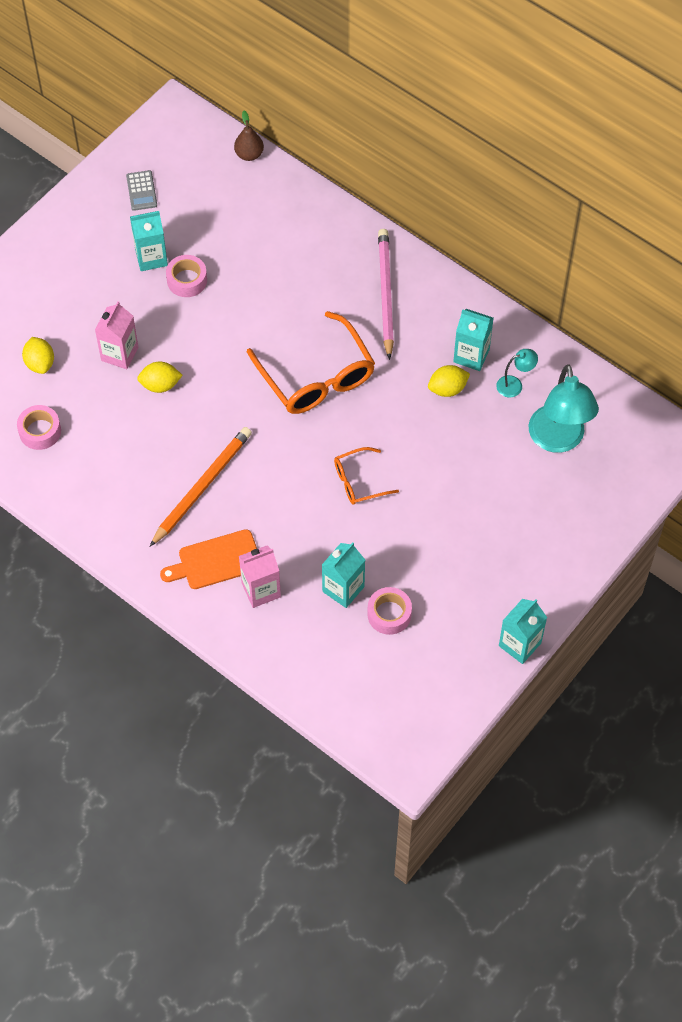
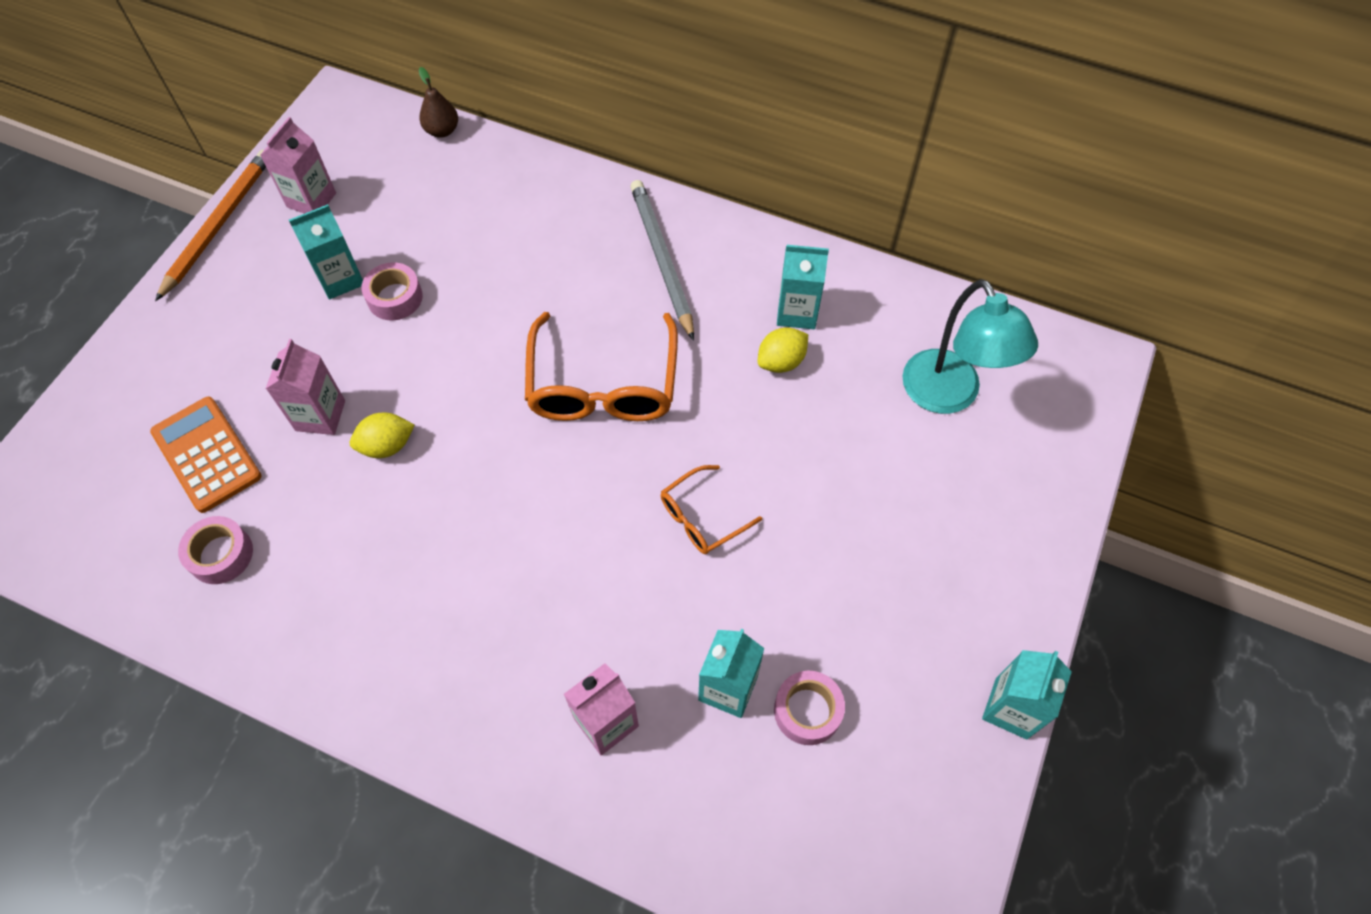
camera: 15 degrees left, 0 degrees up
yellow lemon [22,337,54,374] -> orange calculator [150,397,262,513]
grey calculator [126,170,157,211] -> pink carton [260,117,336,214]
orange pencil [149,427,252,547] -> orange pencil moved to [155,150,266,301]
orange cutting board [160,529,257,589] -> none
orange glasses [247,311,375,414] -> orange glasses turned 45 degrees clockwise [525,312,678,421]
pink pencil [378,229,394,360] -> grey pencil [630,180,694,341]
turquoise lamp [496,349,538,398] -> none

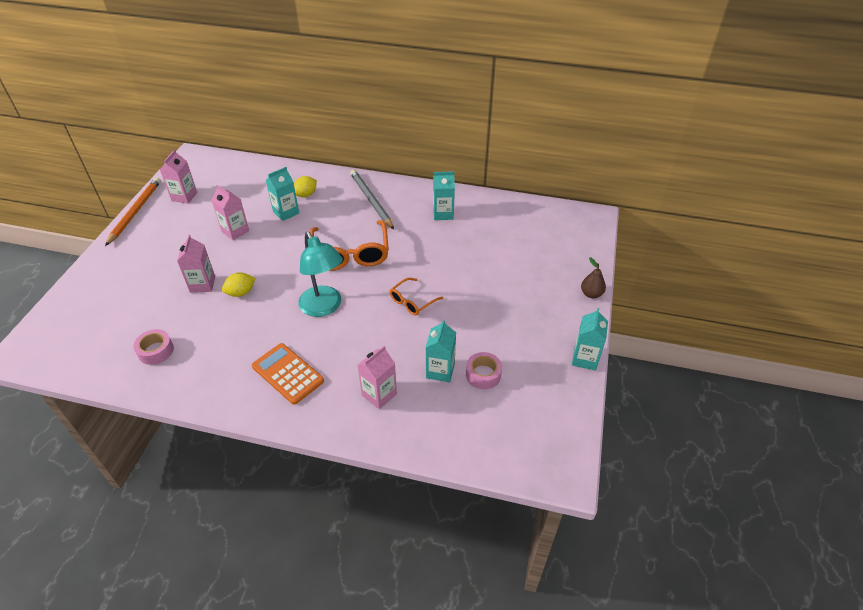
camera: 10 degrees left, 15 degrees down
orange calculator [150,397,262,513] -> orange calculator moved to [252,343,324,405]
turquoise carton [289,204,363,300] -> turquoise carton moved to [266,167,299,221]
pink tape [362,262,423,320] -> pink carton [212,185,249,240]
brown pear [419,67,458,138] -> brown pear moved to [581,257,606,298]
yellow lemon [758,327,808,373] -> yellow lemon moved to [294,176,317,197]
turquoise lamp [903,279,1038,414] -> turquoise lamp moved to [298,232,343,317]

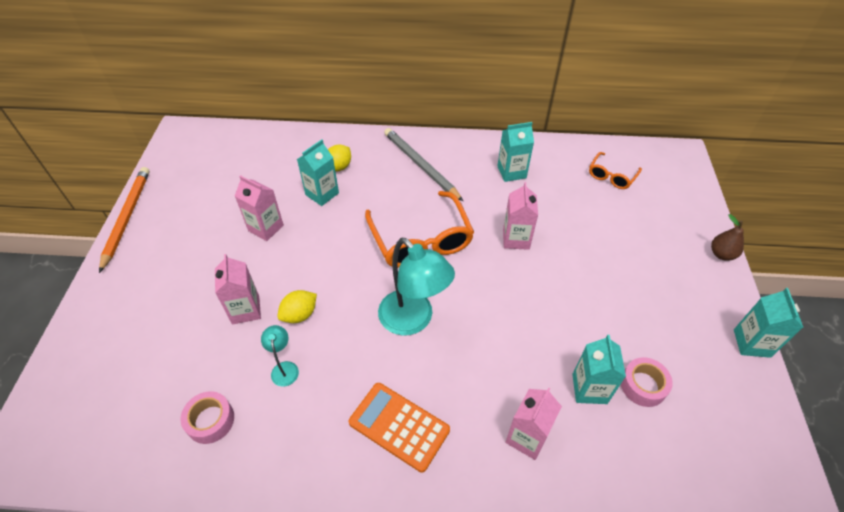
camera: 10 degrees left, 5 degrees up
pink carton [160,150,197,204] -> pink carton moved to [503,182,538,250]
orange glasses [390,278,443,315] -> orange glasses moved to [589,152,642,189]
none -> turquoise lamp [261,325,299,387]

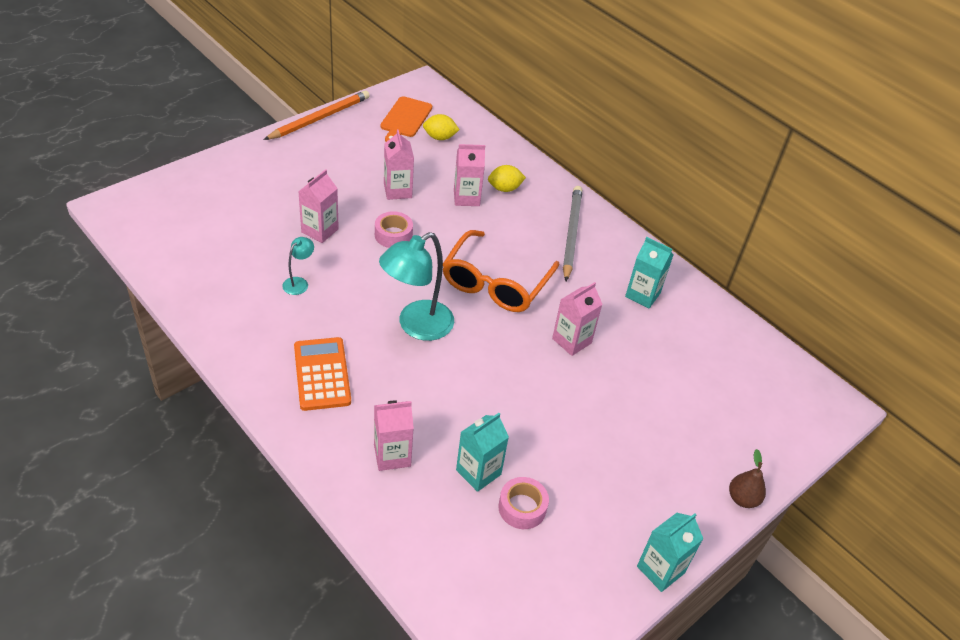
camera: 40 degrees right, 5 degrees down
pink tape [180,391,234,444] -> pink tape moved to [375,211,413,248]
yellow lemon [277,290,317,323] -> yellow lemon moved to [423,114,460,140]
turquoise carton [297,139,339,206] -> pink carton [454,144,485,206]
turquoise lamp [378,238,455,336] -> turquoise lamp turned 45 degrees clockwise [379,232,454,341]
orange glasses [589,152,642,189] -> none
none -> orange cutting board [381,96,432,142]

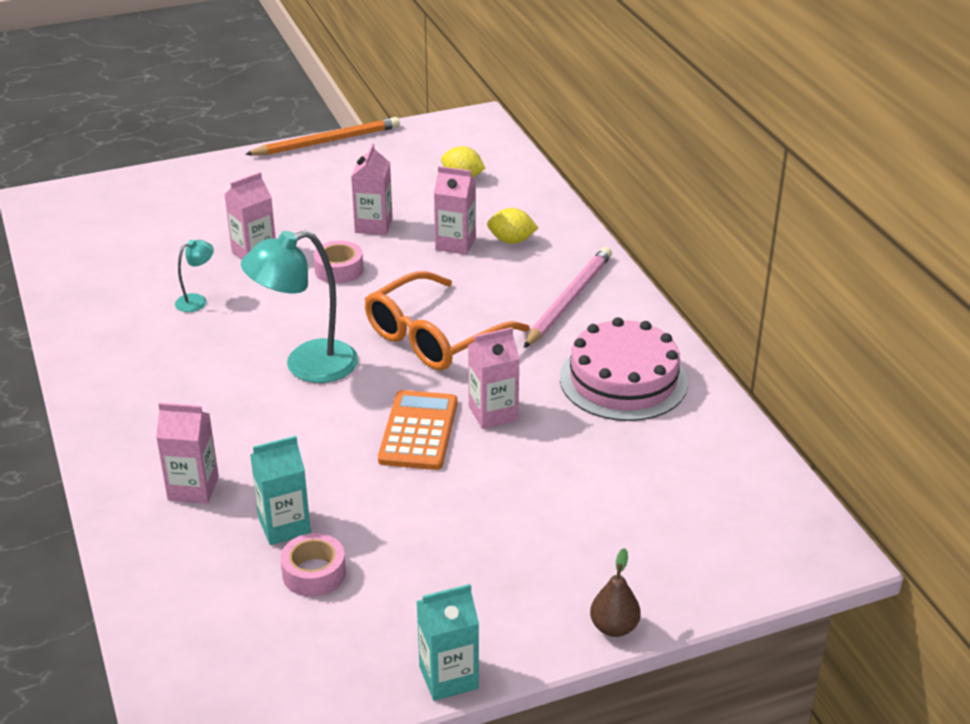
camera: 25 degrees right, 10 degrees down
orange calculator [294,337,351,411] -> orange calculator moved to [378,390,458,470]
orange cutting board [381,96,432,142] -> none
grey pencil [563,186,582,281] -> pink pencil [524,247,612,348]
turquoise carton [625,237,674,308] -> pink cake [560,317,688,421]

